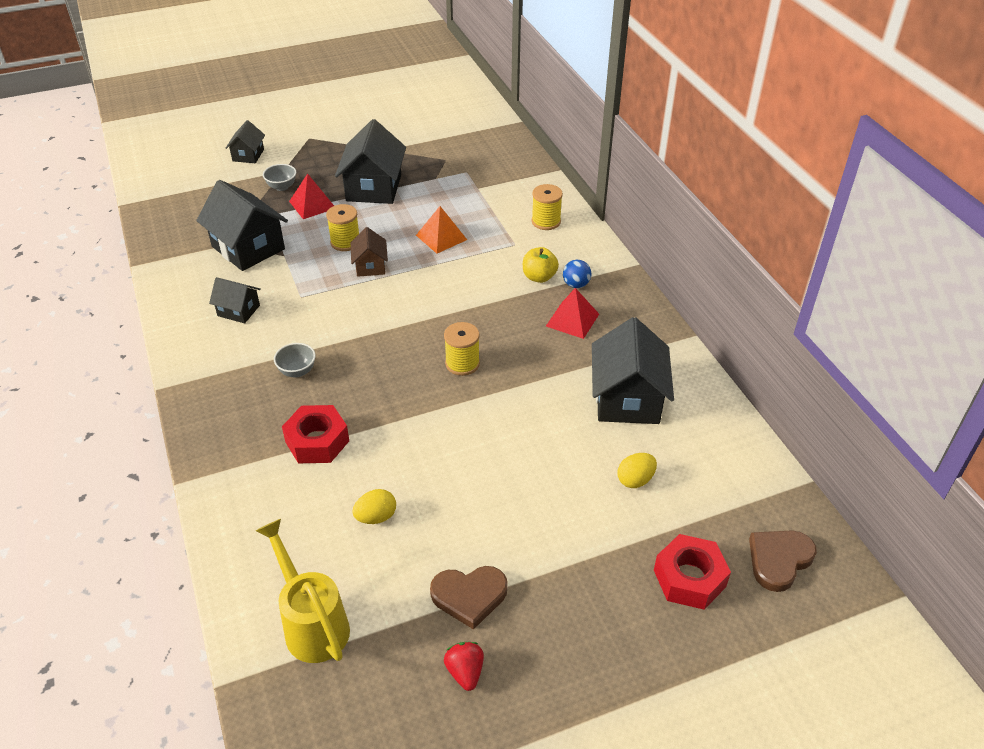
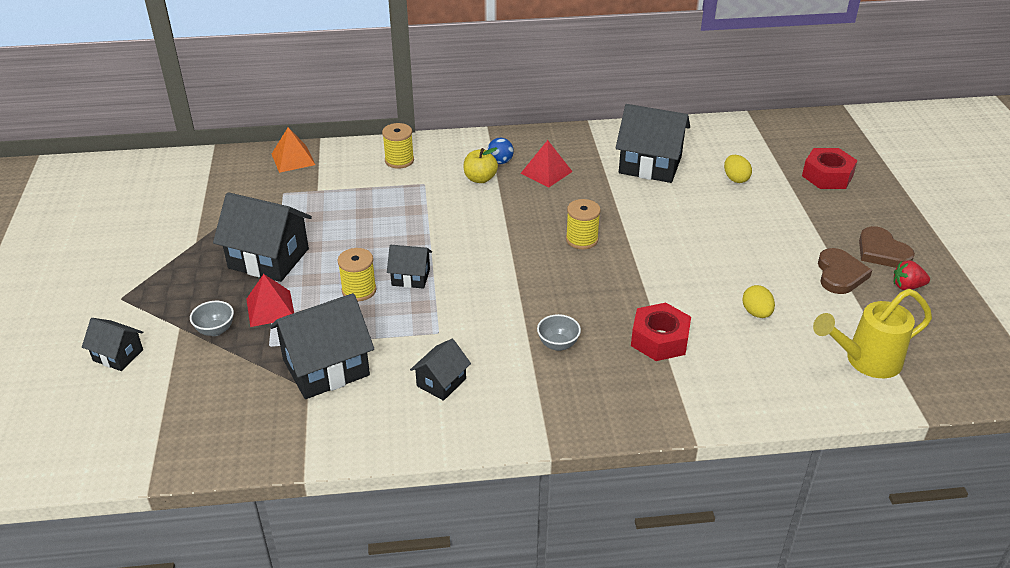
camera: 75 degrees left, 5 degrees down
brown house [351,227,388,277] -> black house [387,245,432,289]
orange pyramid [416,206,467,254] -> orange pyramid moved to [272,127,315,173]
brown heart [749,530,817,592] -> brown heart moved to [859,226,915,268]

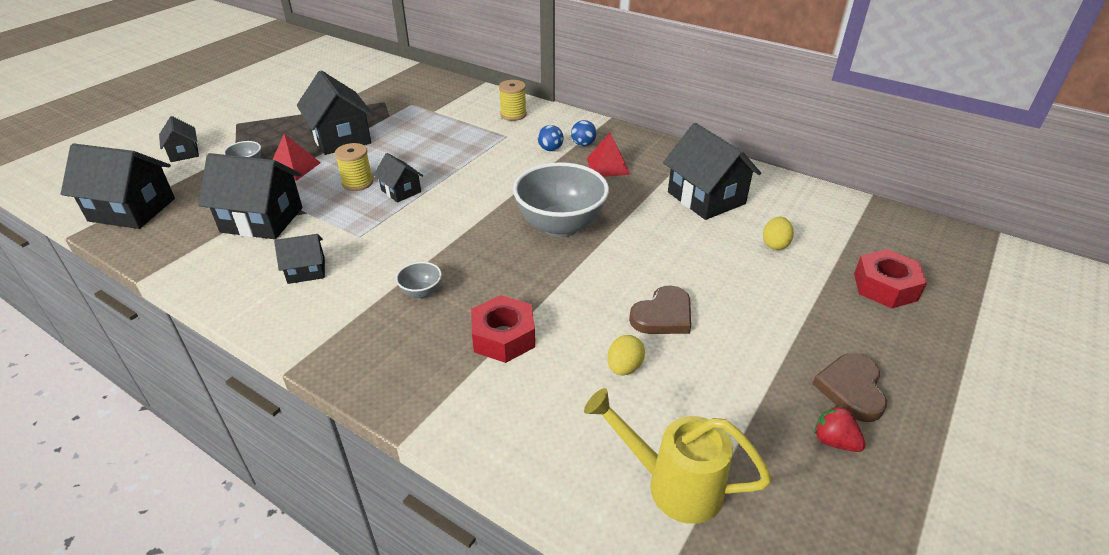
camera: 40 degrees right, 0 degrees up
orange pyramid [272,127,315,173] -> none
yellow apple [464,147,498,183] -> blue ball [538,125,564,151]
yellow spool [566,199,601,249] -> grey bowl [513,162,609,238]
brown heart [818,248,872,294] -> brown heart moved to [629,285,691,334]
none -> black house [61,143,175,229]

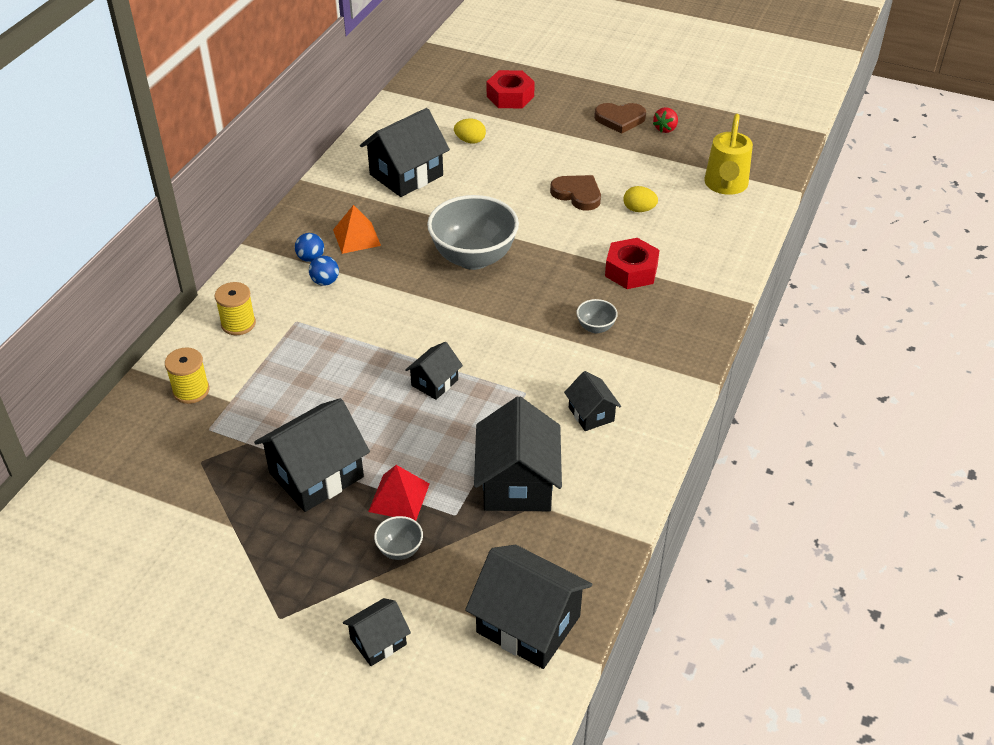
camera: 100 degrees left, 5 degrees up
black house [61,143,175,229] -> black house turned 60 degrees counterclockwise [465,545,592,669]
yellow spool [335,143,373,191] -> yellow spool moved to [165,348,210,404]
red pyramid [586,133,630,177] -> orange pyramid [333,205,381,254]

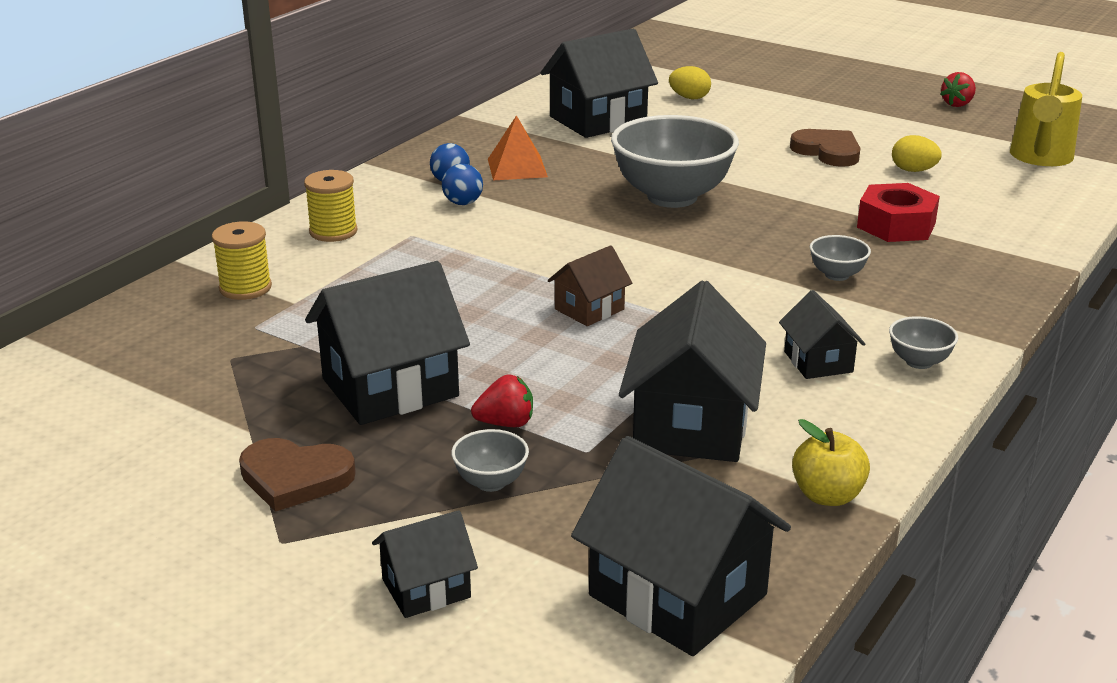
camera: 10 degrees right, 15 degrees down
red pyramid [368,465,429,521] -> red strawberry [471,375,533,427]
black house [405,342,463,400] -> brown house [548,245,632,326]
red nut [487,70,535,108] -> none
brown heart [594,103,646,134] -> brown heart moved to [239,438,356,512]
none -> yellow apple [792,419,870,506]
none -> grey bowl [889,316,958,369]

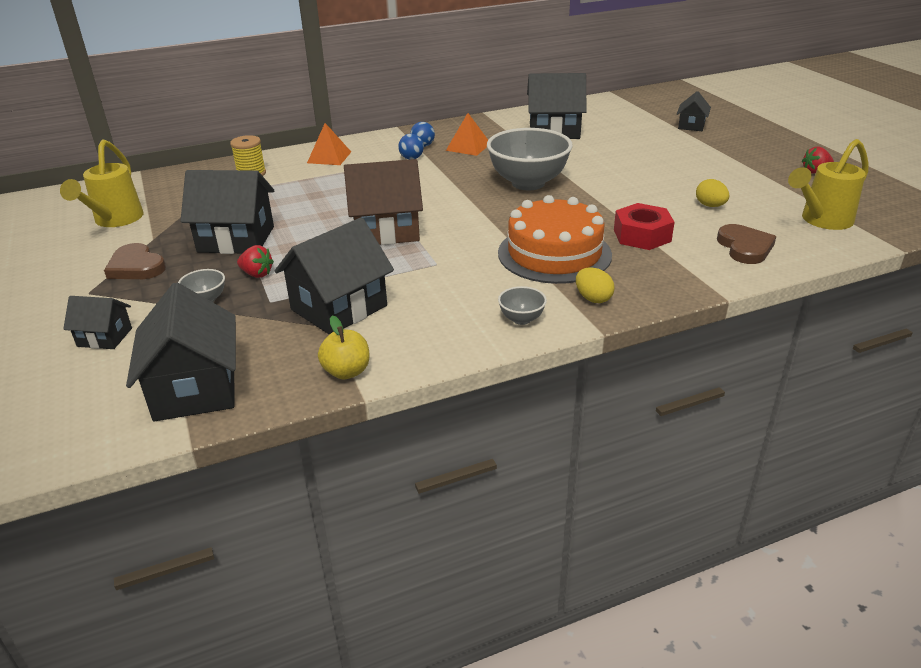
camera: 35 degrees right, 5 degrees up
yellow spool [304,170,358,242] -> orange pyramid [307,123,351,165]
brown house [548,245,632,326] -> brown house [344,159,423,245], size x1.87
yellow egg [669,66,711,99] -> yellow egg moved to [576,267,614,303]
black house [779,290,865,379] -> black house moved to [677,91,711,131]
brown heart [790,129,860,167] -> brown heart moved to [717,224,776,264]
grey bowl [810,235,871,281] -> orange cake [498,195,612,284]
none -> yellow watering can [60,140,144,227]

